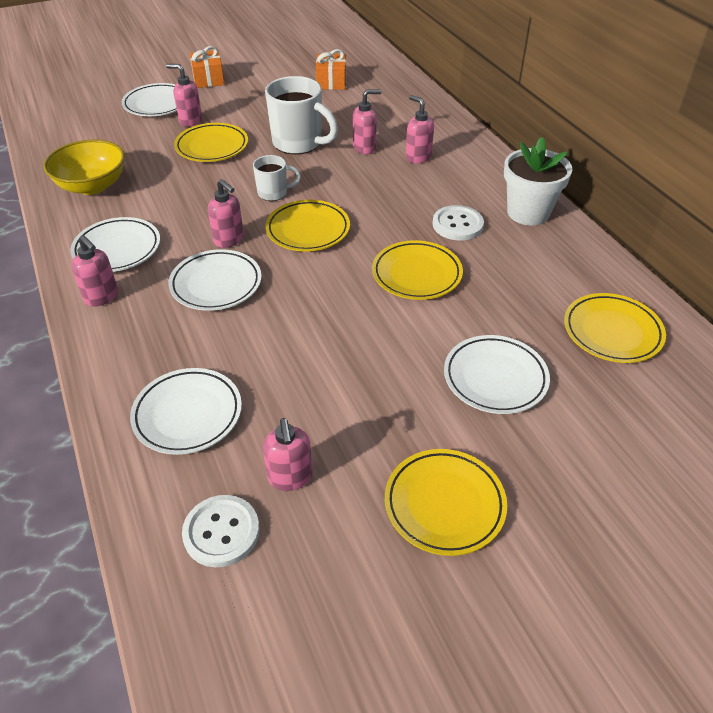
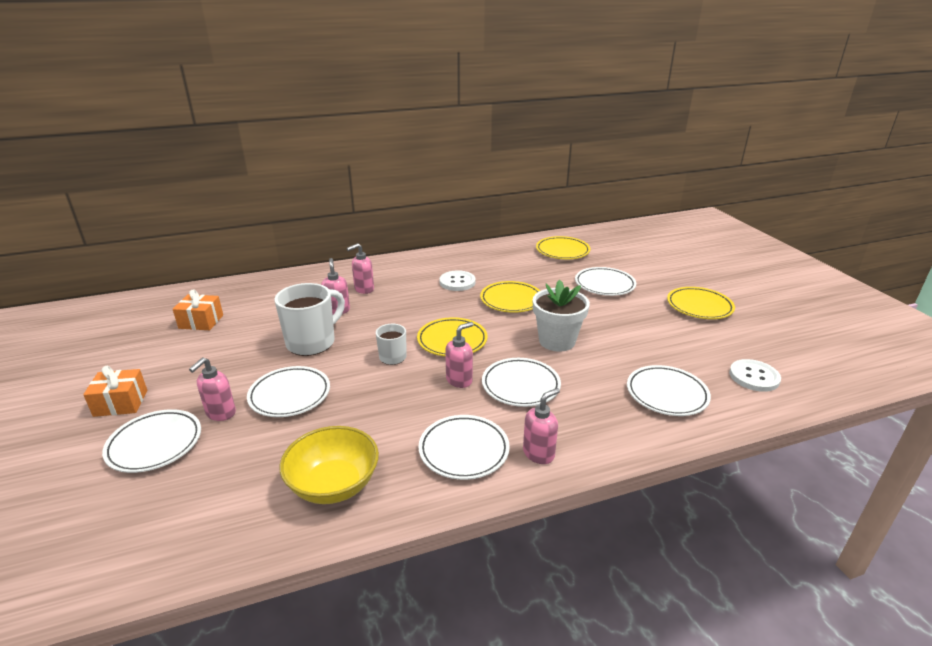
camera: 85 degrees left, 15 degrees down
yellow plate [174,123,248,162] -> white plate [247,366,330,417]
pink soap dispenser [263,418,313,491] -> none
white flower pot [504,137,572,226] -> white flower pot moved to [533,280,590,352]

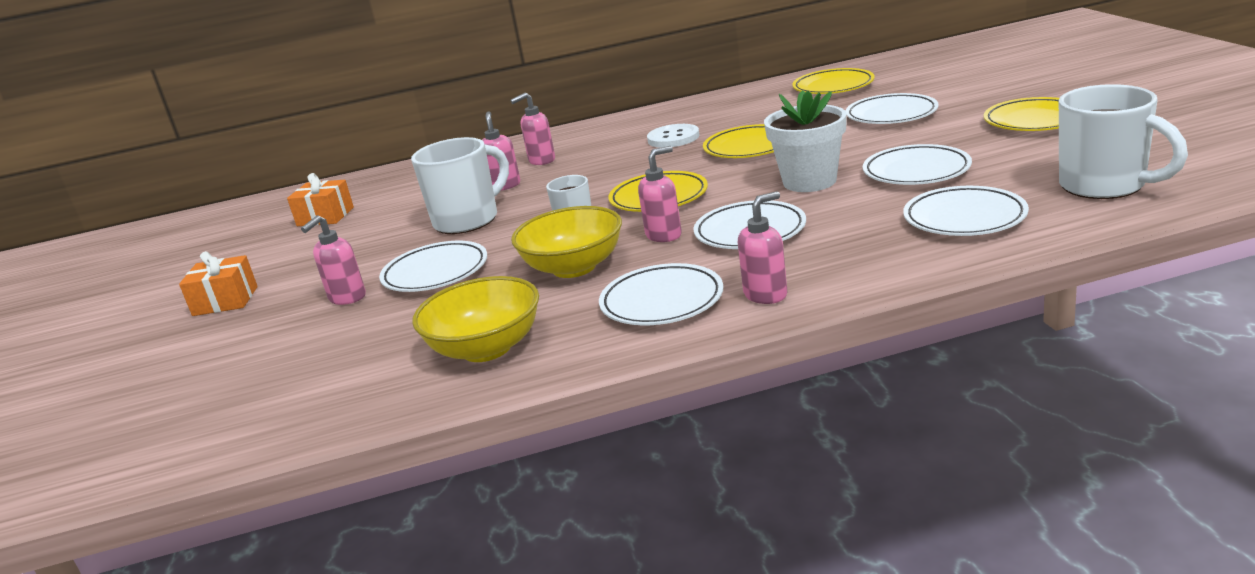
camera: 10 degrees right, 5 degrees down
white plate [102,409,201,473] -> white plate moved to [863,144,972,185]
white button [729,359,781,392] -> white mug [1059,84,1188,199]
none -> yellow bowl [511,206,622,278]

